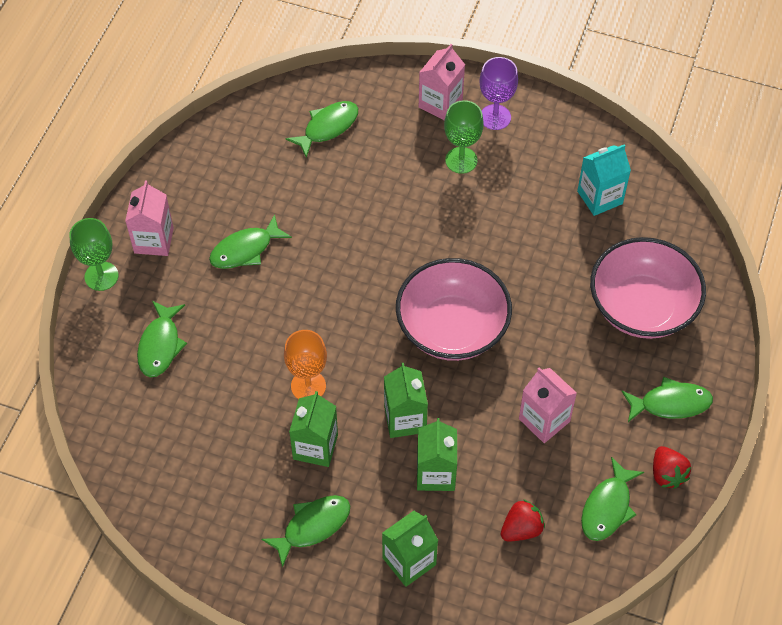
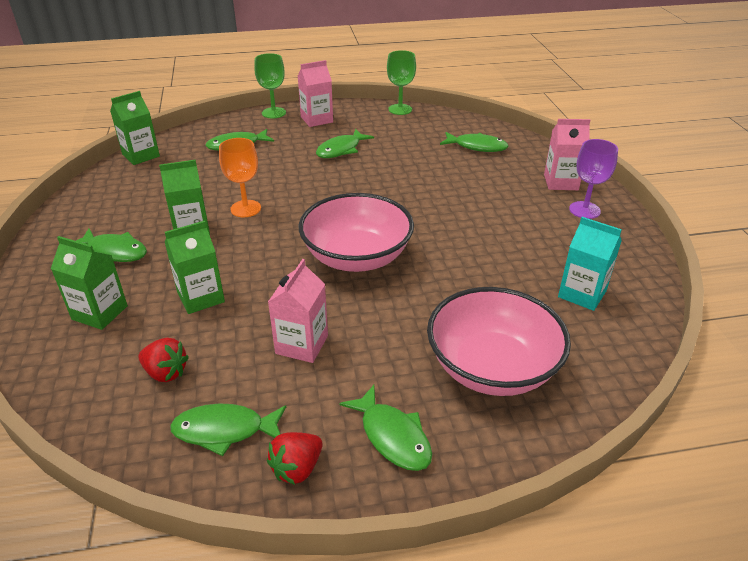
camera: 60 degrees right, 20 degrees down
green fish [209,214,292,269] -> green fish turned 75 degrees counterclockwise [316,129,374,158]
green carton [384,363,428,438] -> green carton moved to [110,91,160,165]
green goblet [444,100,484,174] -> green goblet moved to [387,50,416,115]

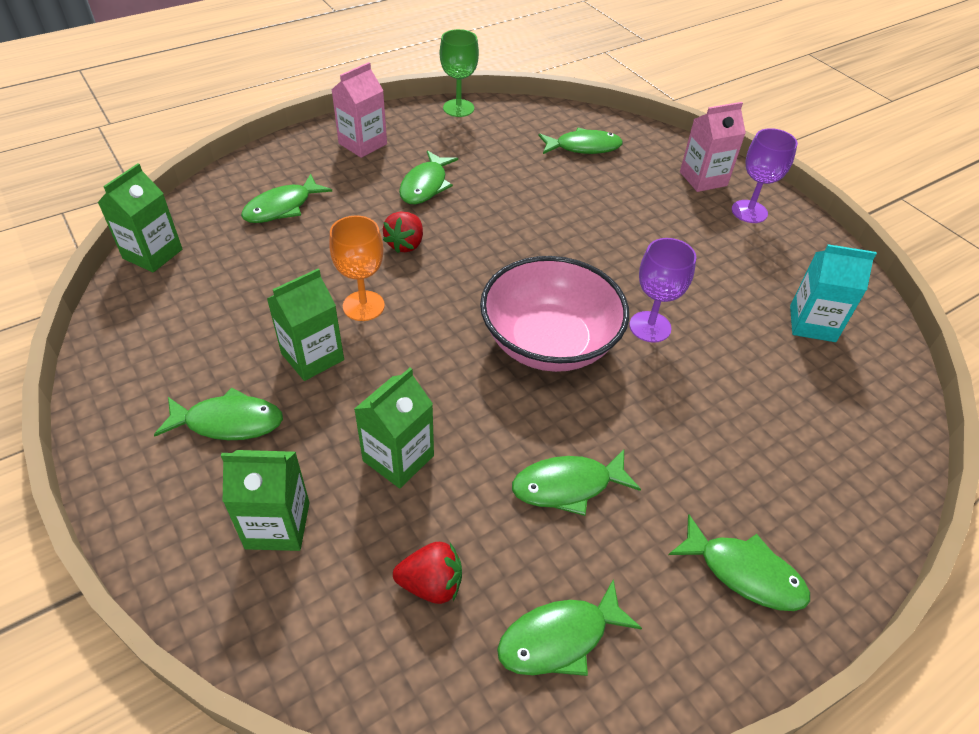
camera: 25 degrees left, 10 degrees up
green goblet [254,53,286,118] -> none
red strawberry [267,432,322,485] -> red strawberry moved to [383,211,423,253]
pink carton [268,259,328,363] -> green fish [512,449,641,516]
pink bowl [427,287,571,396] -> none
none -> purple goblet [629,238,696,343]

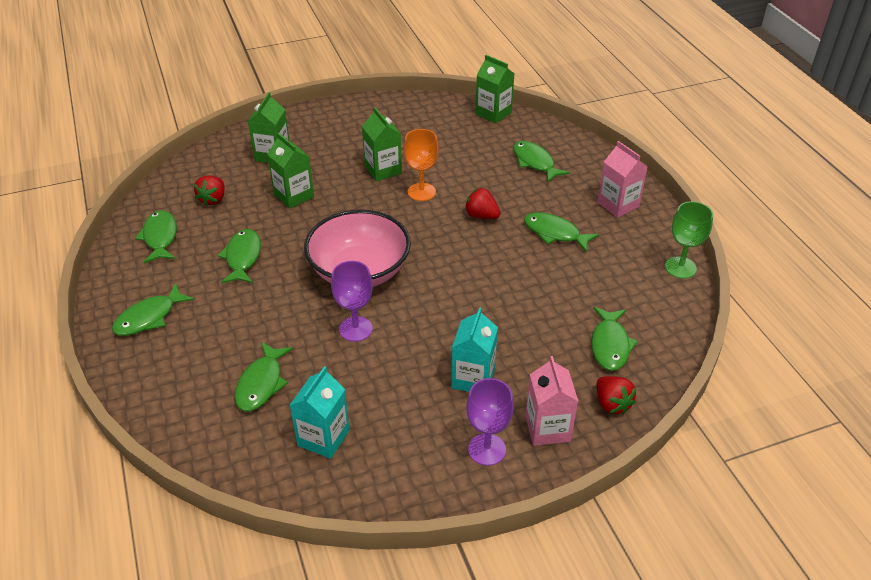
camera: 105 degrees right, 5 degrees down
green fish [154,387,283,440] -> green fish moved to [234,342,293,411]
none -> turquoise carton [451,307,498,392]
none -> red strawberry [597,376,636,415]

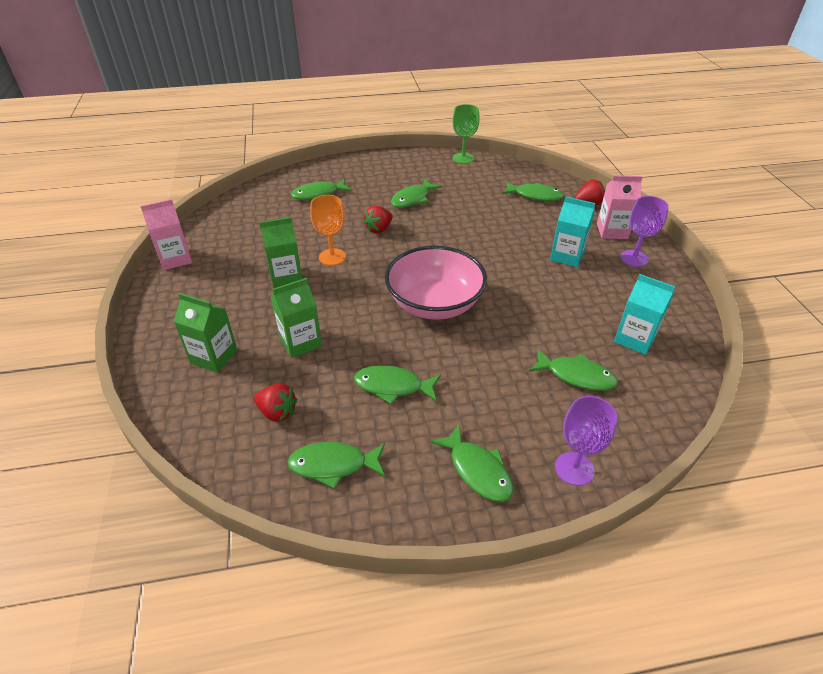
camera: 80 degrees left, 0 degrees up
purple goblet [331,261,373,342] -> purple goblet moved to [555,396,617,486]
green carton [475,55,514,124] -> none
pink carton [597,141,648,218] -> pink carton moved to [140,199,192,270]

